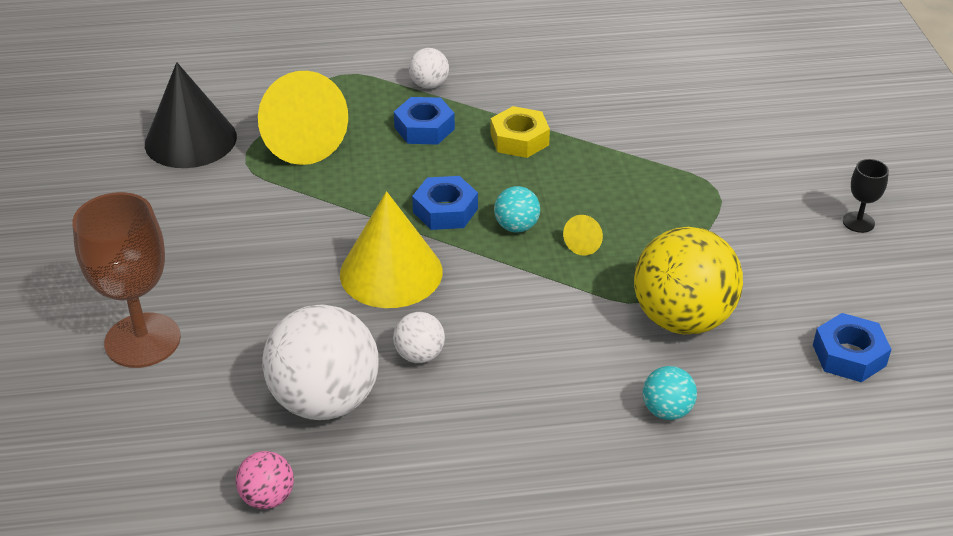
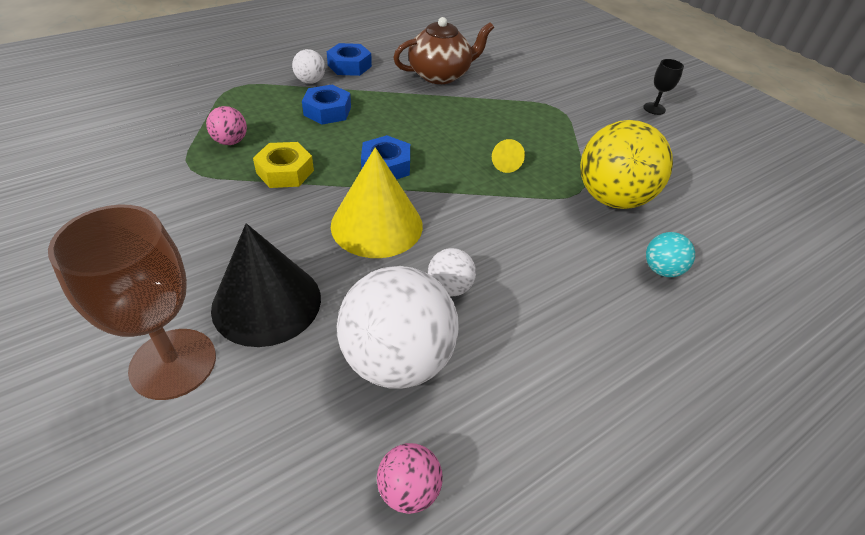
camera: 30 degrees left, 5 degrees up
black cone [145,62,237,168] -> black cone moved to [211,223,321,347]
yellow cone [258,71,348,165] -> pink ball [206,106,247,145]
yellow nut [491,106,550,158] -> yellow nut moved to [253,142,314,188]
turquoise ball [494,186,540,233] -> none
blue nut [813,313,892,382] -> blue nut moved to [327,43,372,76]
none -> brown teapot [393,17,494,84]

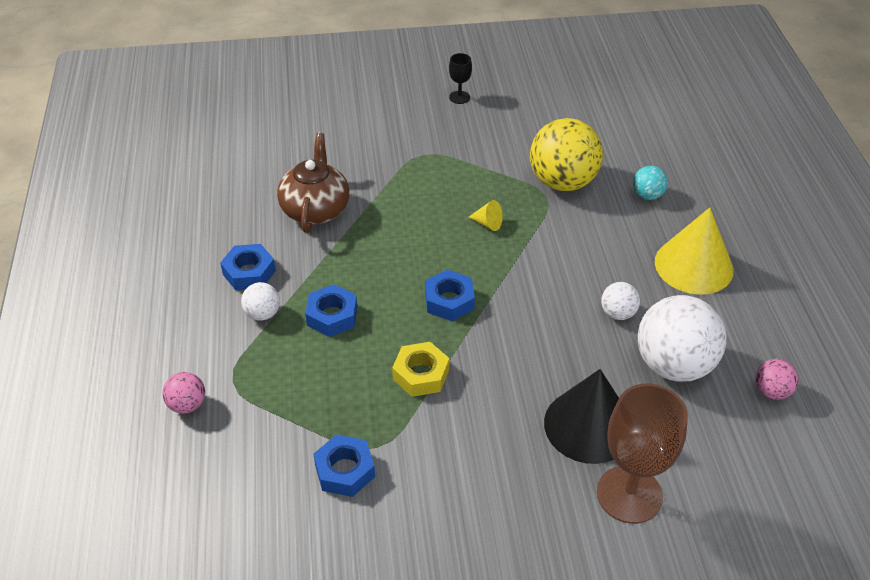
camera: 60 degrees left, 0 degrees up
pink ball [206,106,247,145] -> pink ball moved to [162,372,205,414]
yellow cone [331,147,423,258] -> yellow cone moved to [655,208,734,294]
none -> blue nut [314,434,375,497]

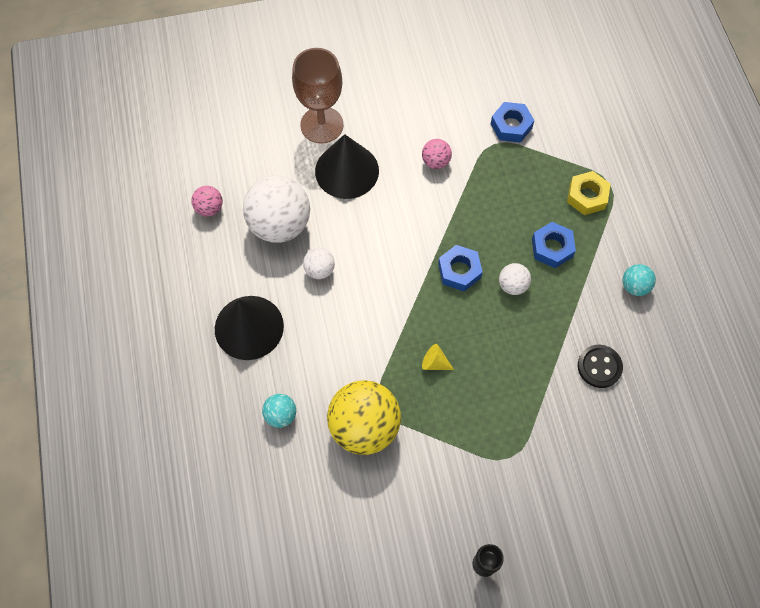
camera: 175 degrees right, 20 degrees up
pink ball [162,372,205,414] -> pink ball moved to [422,139,452,169]
blue nut [220,244,276,290] -> turquoise ball [622,264,656,296]
white ball [241,282,280,321] -> white ball moved to [499,263,531,295]
brown teapot [277,133,349,233] -> black button [578,345,623,388]
yellow nut [392,342,449,397] -> yellow nut moved to [567,171,610,215]
yellow cone [655,208,734,294] -> black cone [215,296,284,360]

